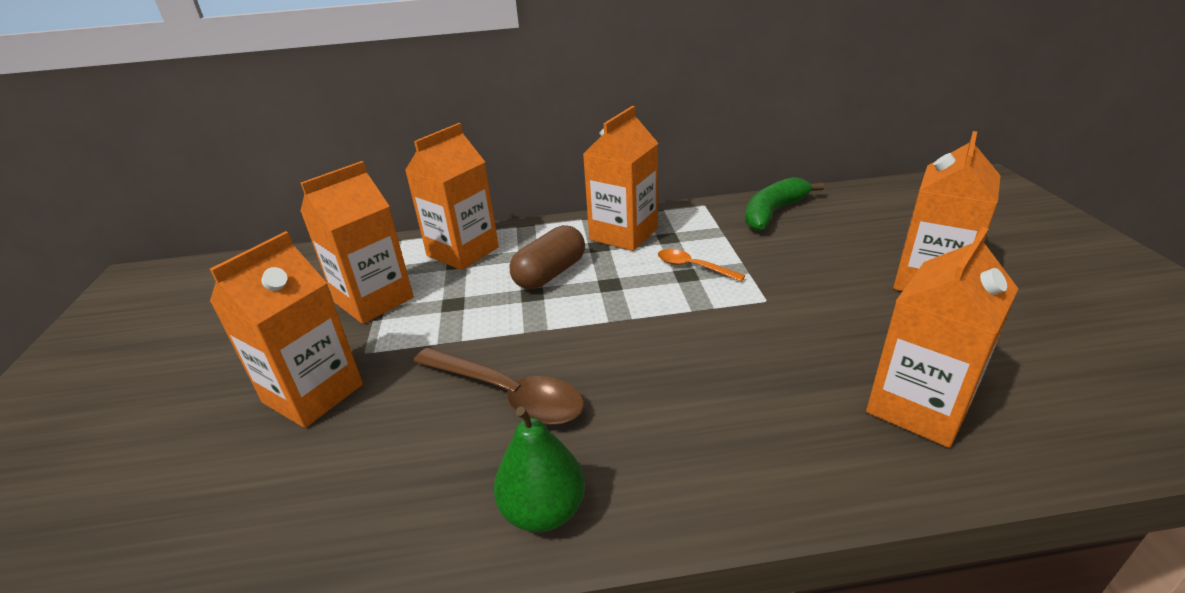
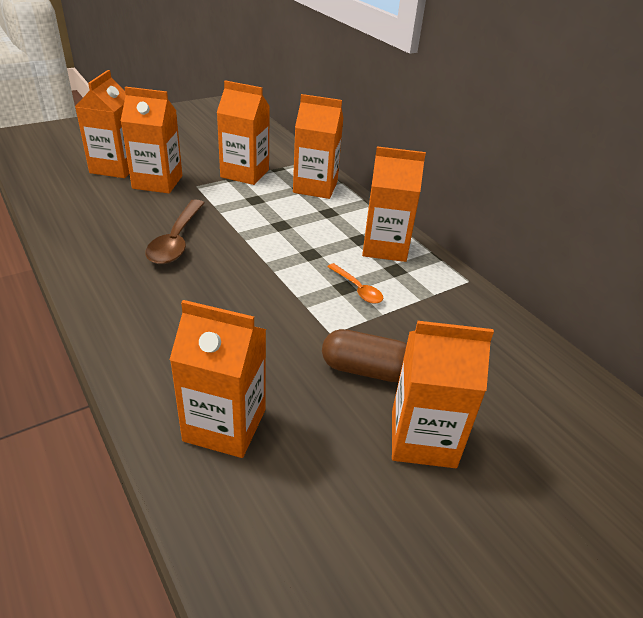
camera: 60 degrees right, 5 degrees up
green pear [494,406,585,532] -> none
brown capsule [510,225,585,289] -> brown capsule moved to [322,329,407,382]
orange spoon [658,249,745,282] -> orange spoon turned 135 degrees clockwise [327,263,384,304]
green banana [745,177,824,231] -> none
none -> orange carton [75,70,129,178]

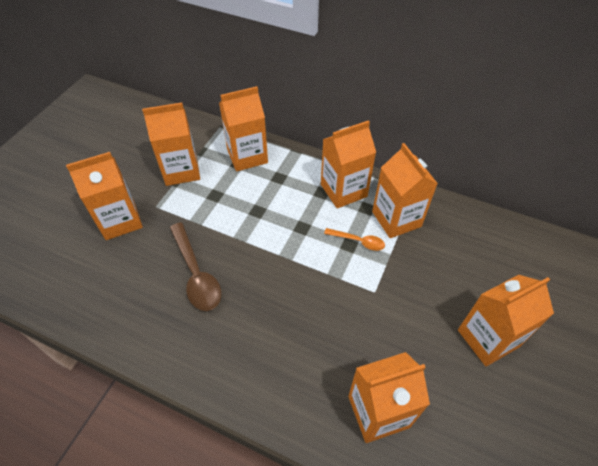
camera: 30 degrees left, 15 degrees up
orange carton [75,70,129,178] -> orange carton moved to [372,143,438,238]
brown capsule [322,329,407,382] -> none

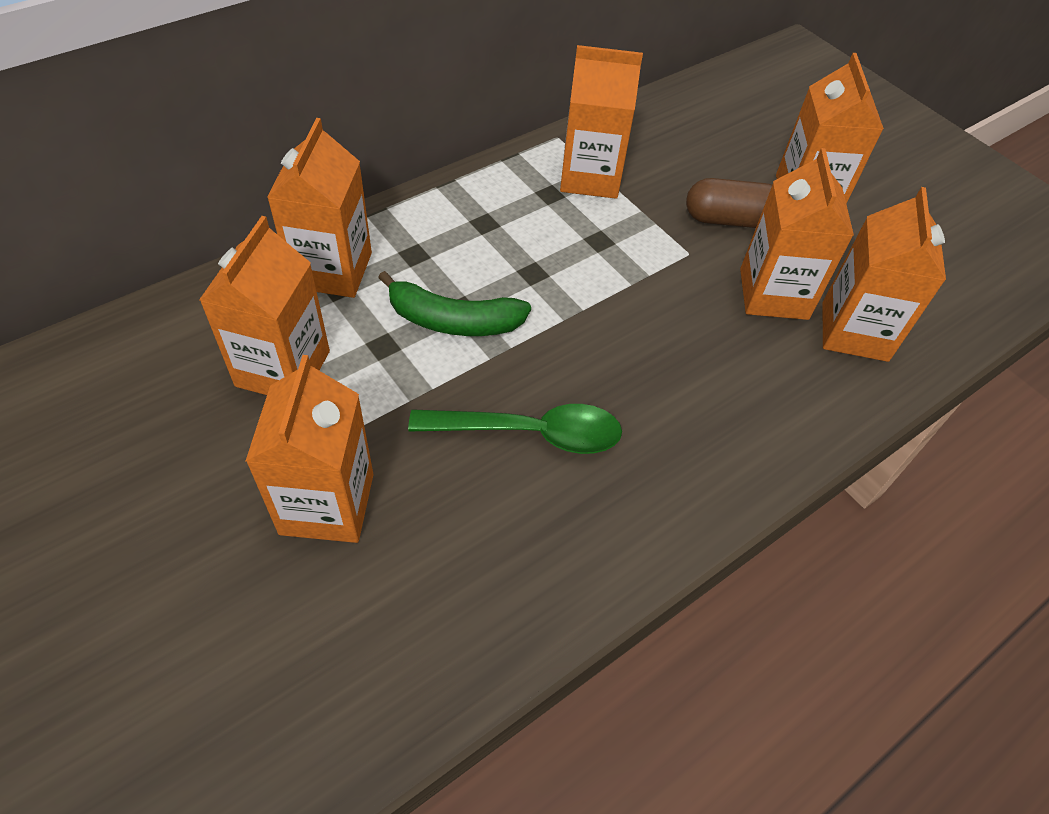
camera: 65 degrees left, 0 degrees up
brown spoon [170,222,221,311] -> green spoon [408,404,622,454]
orange carton [321,120,376,208] -> orange carton moved to [740,148,854,320]
orange spoon [324,228,385,251] -> none
none -> green banana [378,271,531,336]
none -> brown capsule [686,178,772,228]

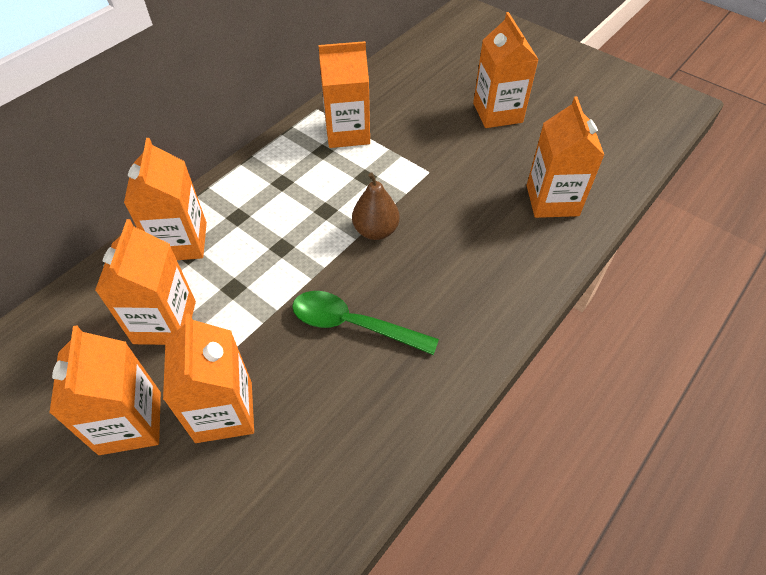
camera: 10 degrees left, 0 degrees up
green banana [378,271,531,336] -> none
green spoon [408,404,622,454] -> green spoon turned 150 degrees counterclockwise [292,291,439,355]
brown capsule [686,178,772,228] -> none
orange carton [740,148,854,320] -> orange carton moved to [49,325,161,455]
none -> brown pear [352,172,399,240]

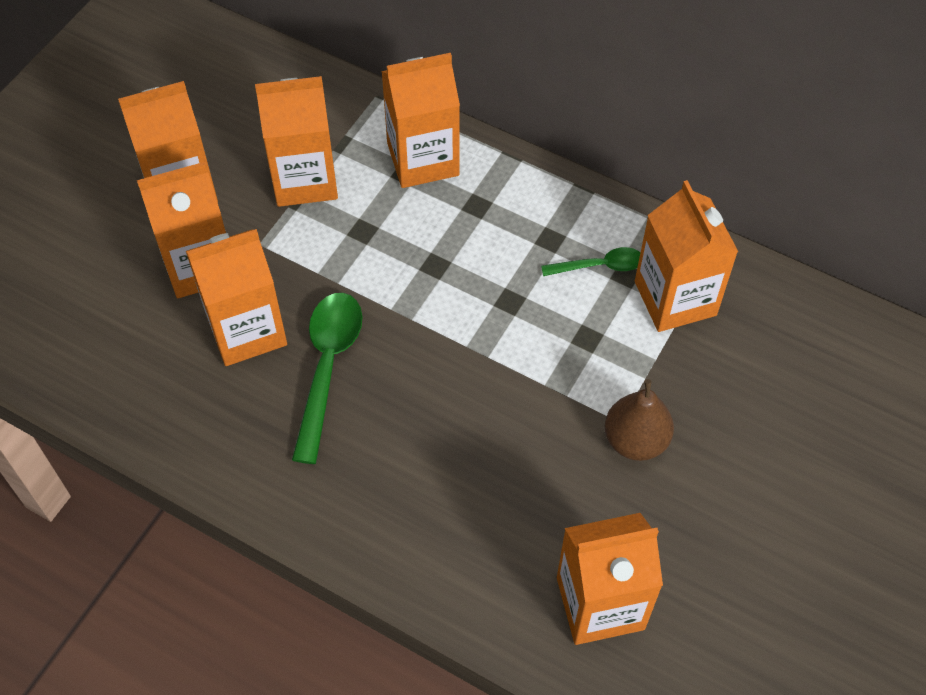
camera: 80 degrees right, 5 degrees up
brown pear [352,172,399,240] -> brown pear moved to [605,379,674,461]
orange carton [473,12,539,128] -> orange carton moved to [186,229,287,366]
none -> green spoon [541,247,640,276]

